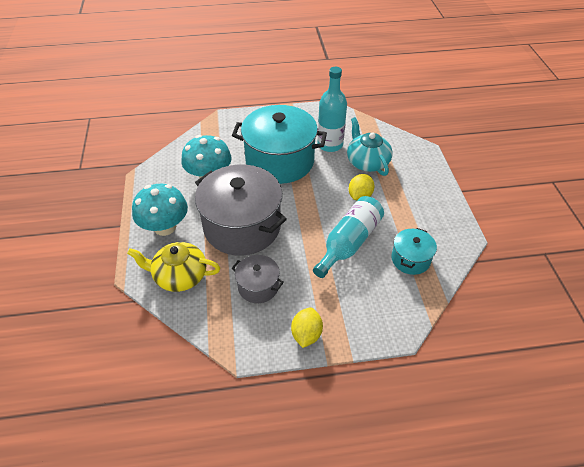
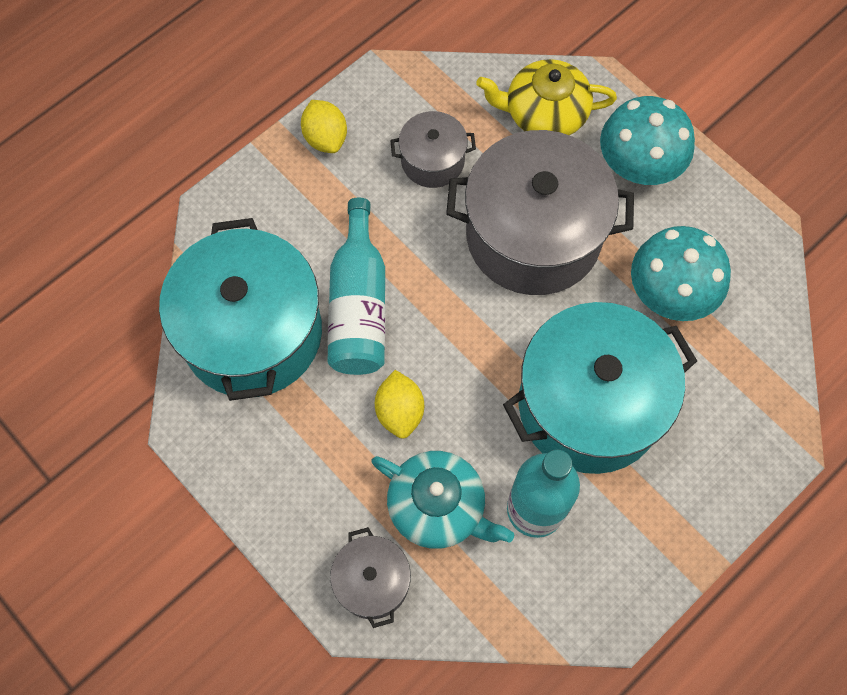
camera: 145 degrees right, 20 degrees up
yellow teapot [127,242,220,292] -> yellow teapot turned 150 degrees counterclockwise [476,59,617,135]
turquoise pot [391,228,437,275] -> turquoise pot [159,218,322,401], size x2.08
none -> grey pot [330,527,411,628]

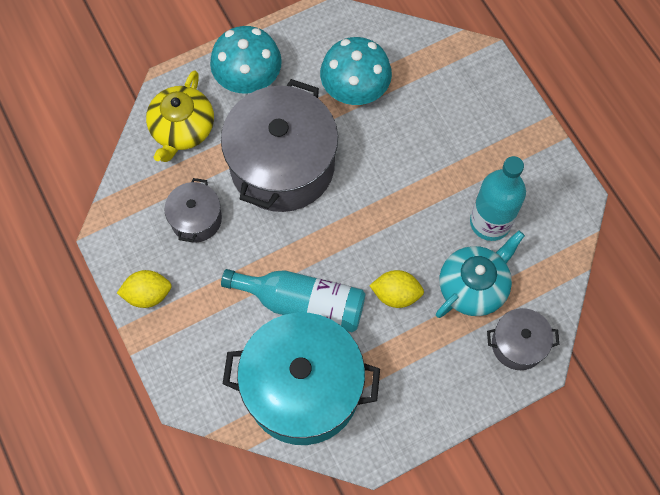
camera: 75 degrees left, 0 degrees up
turquoise pot [503,302,697,474] -> none

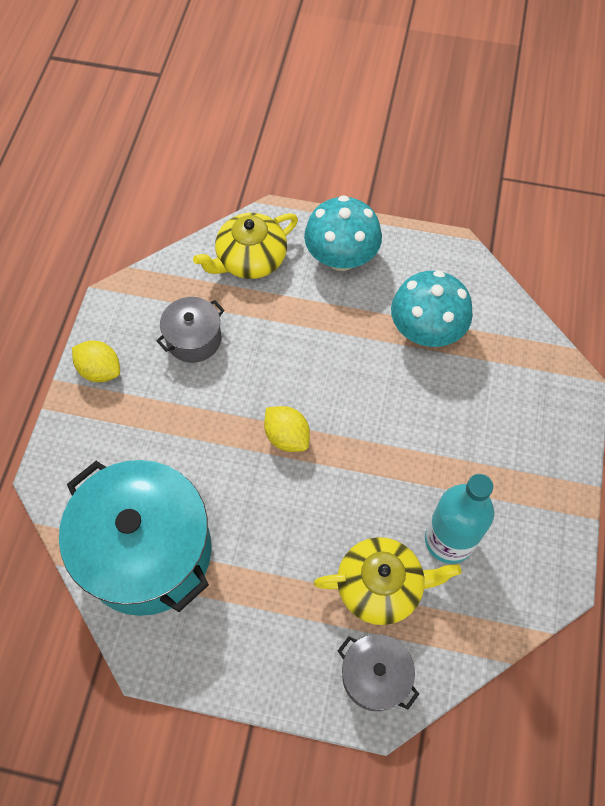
camera: 40 degrees right, 5 degrees down
grey pot [221,79,338,212] -> none
turquoise bottle [221,269,365,332] -> none
yellow lemon [369,270,424,308] -> yellow lemon moved to [264,406,310,452]
turquoise teapot [436,231,525,318] -> yellow teapot [314,537,461,625]

